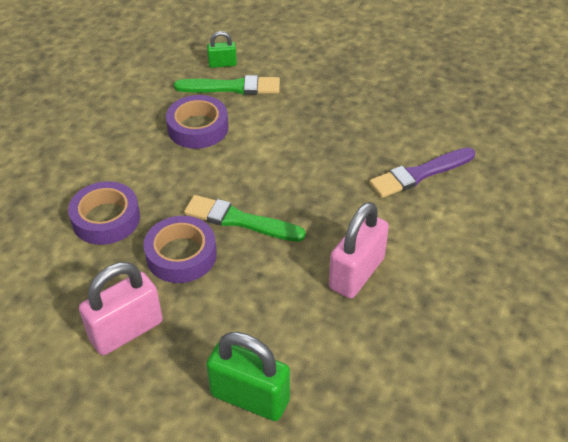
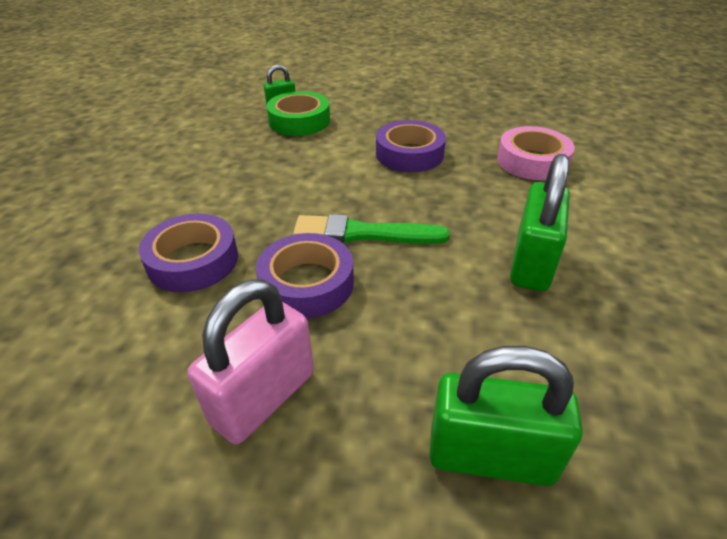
camera: 15 degrees left, 5 degrees down
purple tape [166,95,228,149] -> purple tape moved to [376,120,446,172]
green brush [174,75,280,95] -> green tape [266,91,330,136]
pink padlock [329,202,389,299] -> green padlock [510,154,570,291]
purple brush [369,147,475,198] -> pink tape [497,126,575,180]

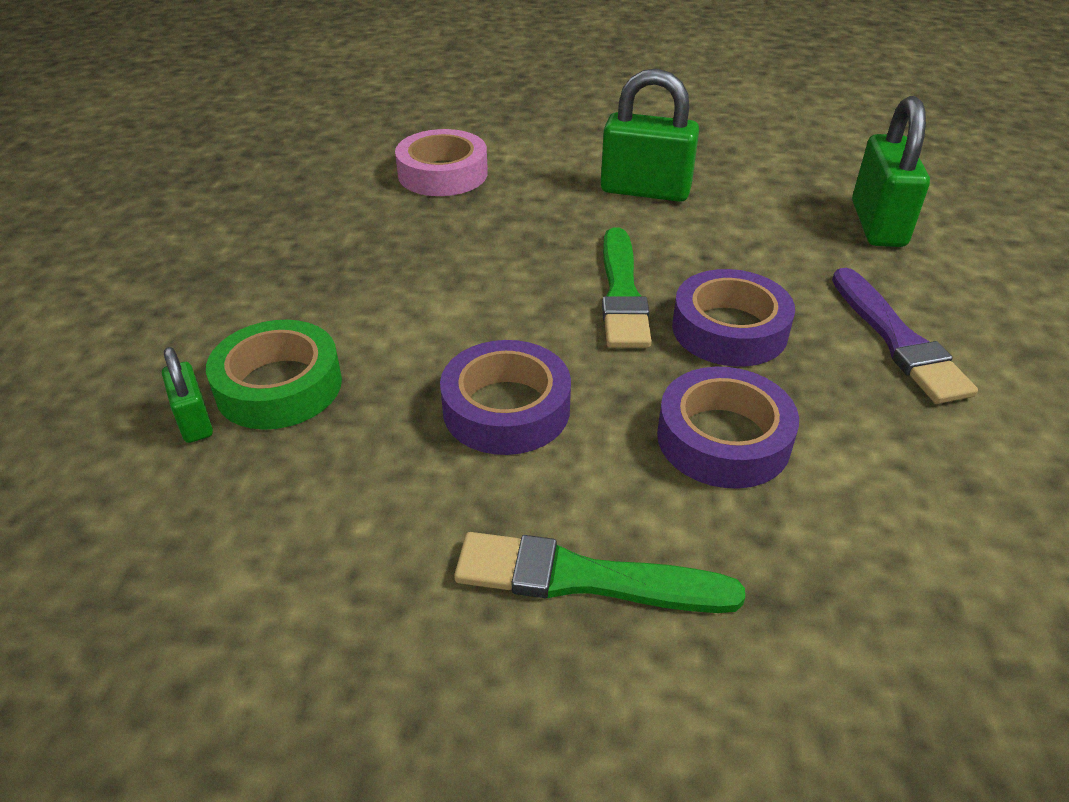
camera: 95 degrees left, 0 degrees up
pink padlock [188,279,314,445] -> purple brush [832,268,978,404]
purple tape [376,120,446,172] -> purple tape moved to [440,340,571,455]
none -> green brush [454,532,745,613]

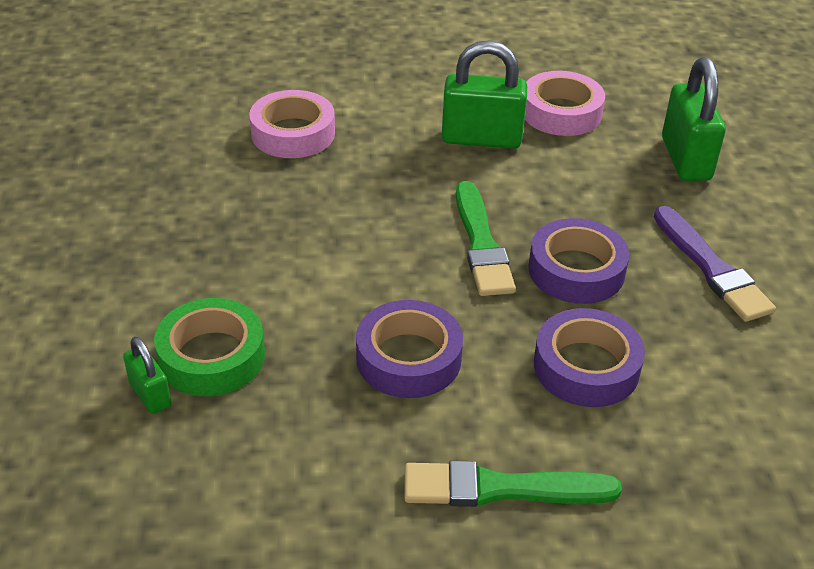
camera: 10 degrees left, 0 degrees up
none -> pink tape [525,71,605,136]

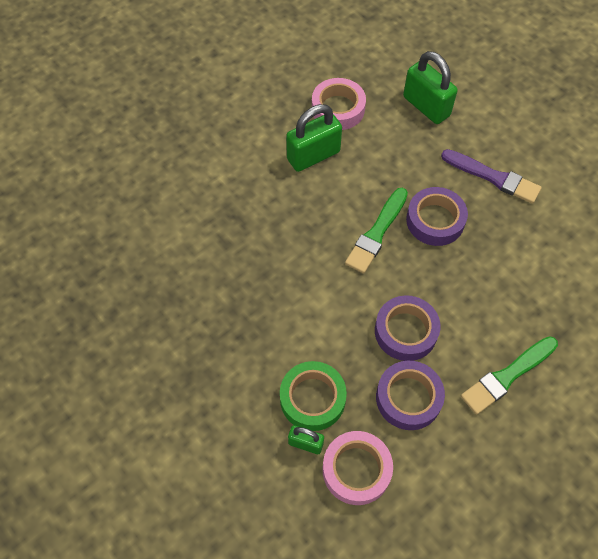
camera: 35 degrees left, 20 degrees up
pink tape [249,90,335,158] -> pink tape moved to [323,431,393,505]
green brush [456,181,516,296] -> green brush turned 75 degrees clockwise [345,188,408,274]
purple tape [534,308,645,407] -> purple tape moved to [376,361,445,430]

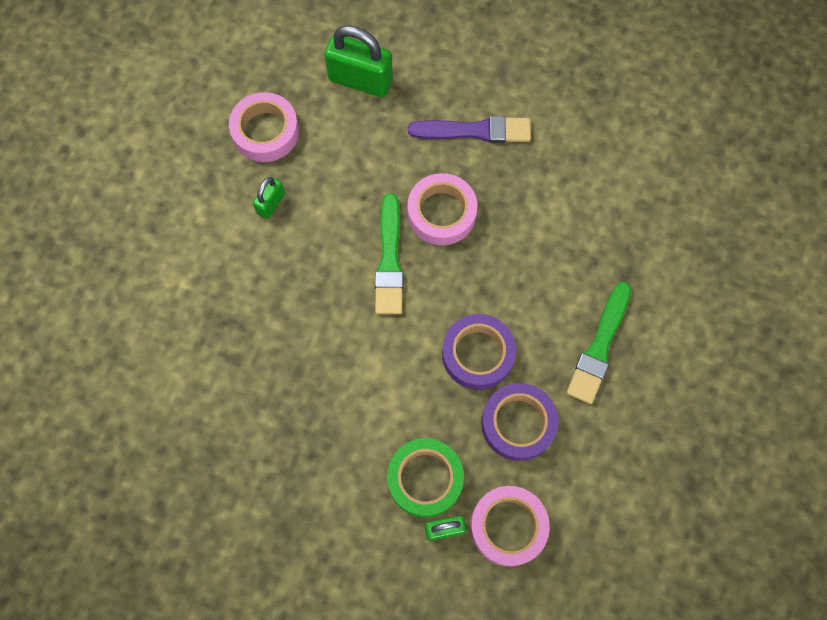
camera: 30 degrees left, 10 degrees up
green padlock [286,104,342,172] -> green padlock [253,177,285,219], size x0.53
purple tape [406,187,468,246] -> pink tape [407,173,477,245]

